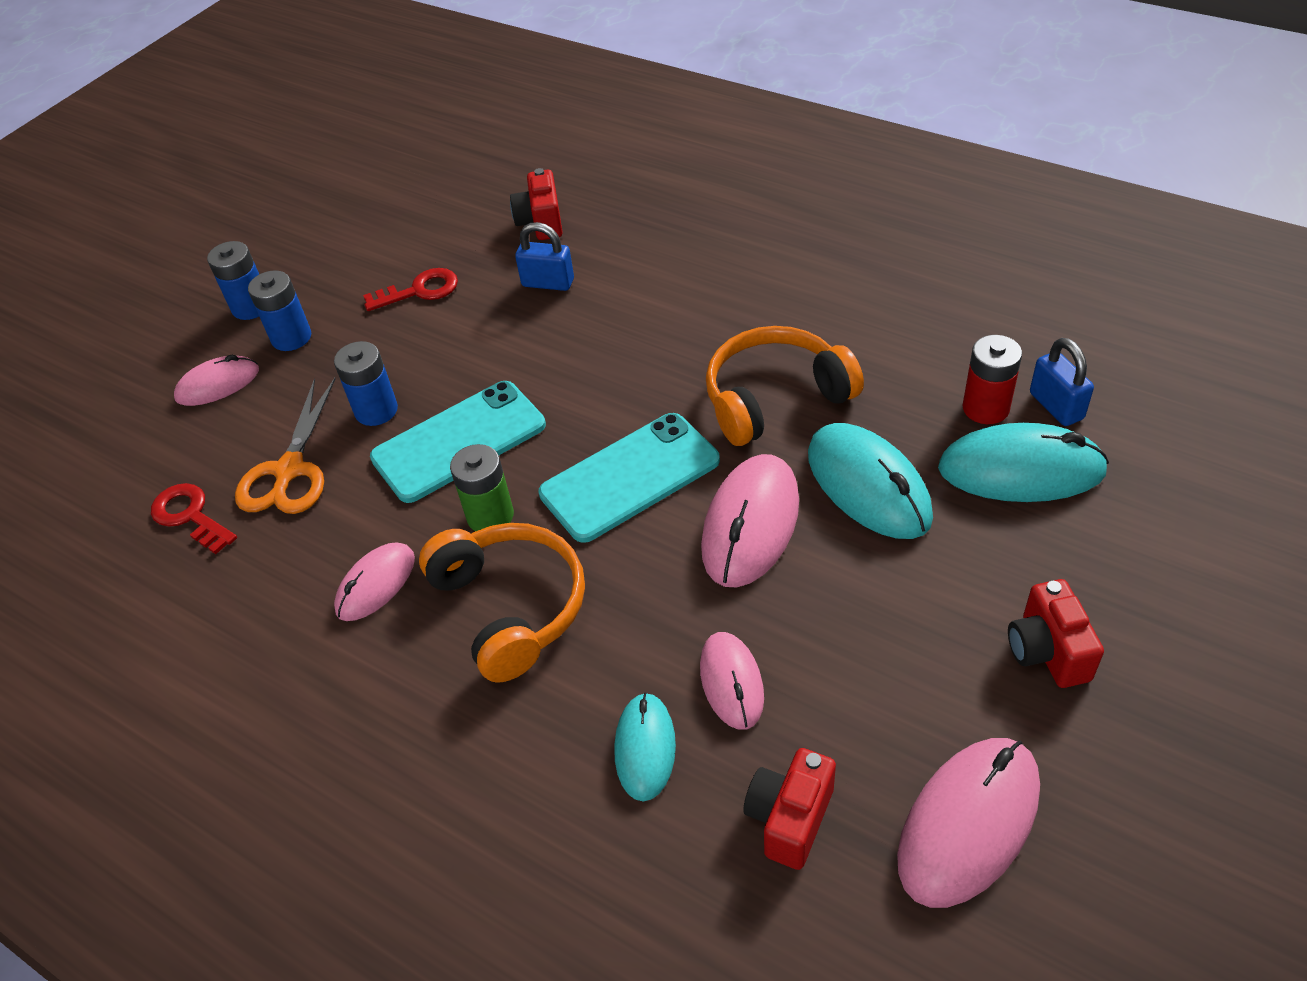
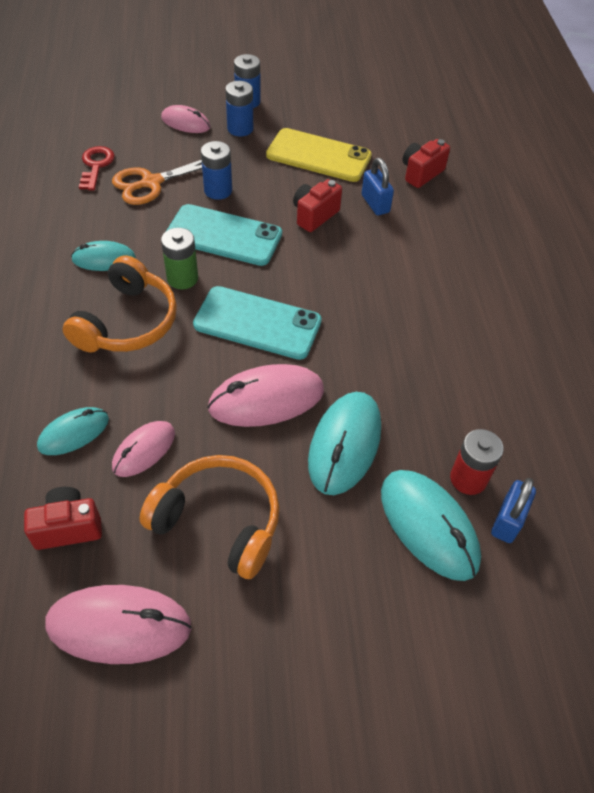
camera: 45 degrees right, 5 degrees up
pink mouse [334,543,415,621] -> turquoise mouse [71,241,136,271]
red key [363,268,458,311] -> yellow phone [266,128,372,182]
orange headphones [706,326,864,446] -> orange headphones moved to [140,455,280,579]
red camera [1008,579,1104,688] -> red camera moved to [293,179,342,232]

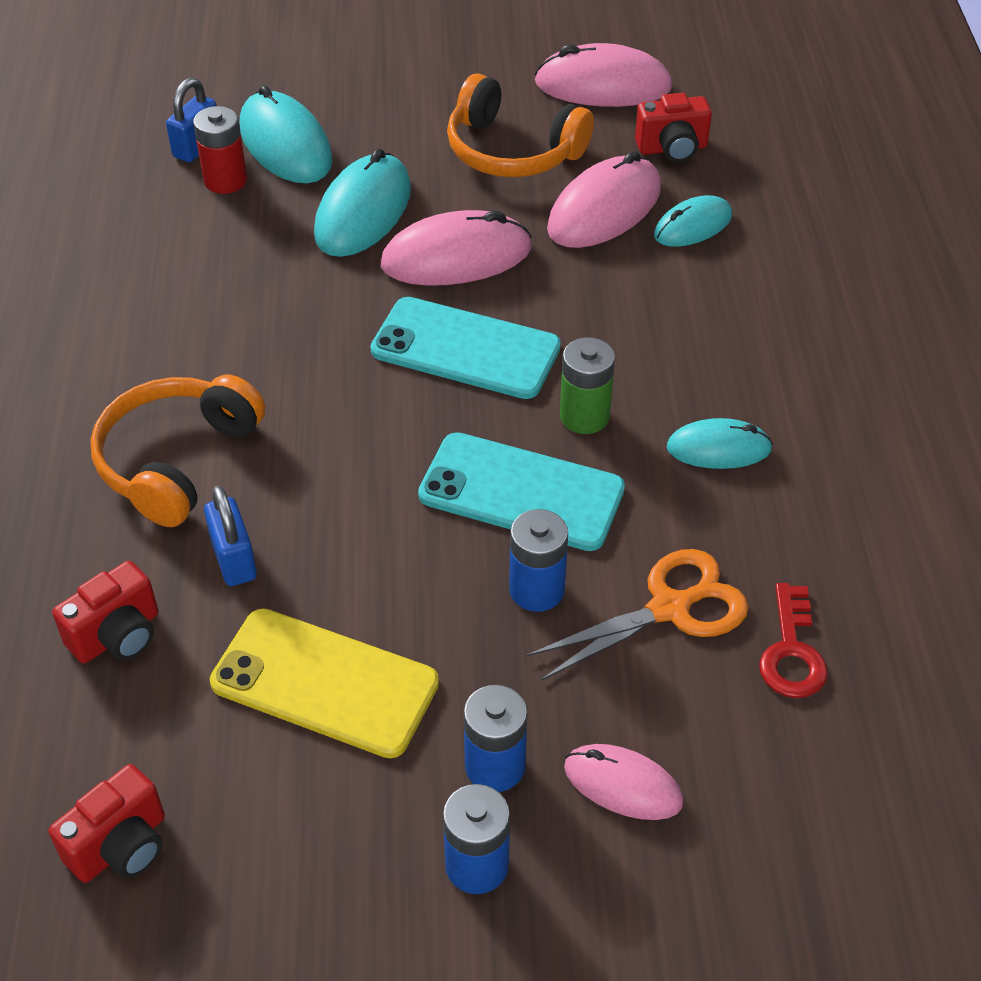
camera: 175 degrees left, 5 degrees down
orange headphones [62,255,177,353] -> orange headphones moved to [90,375,265,527]
pink mouse [112,421,175,477] -> pink mouse [547,151,661,248], size x1.64
red camera [293,179,342,232] -> red camera moved to [49,764,165,883]

